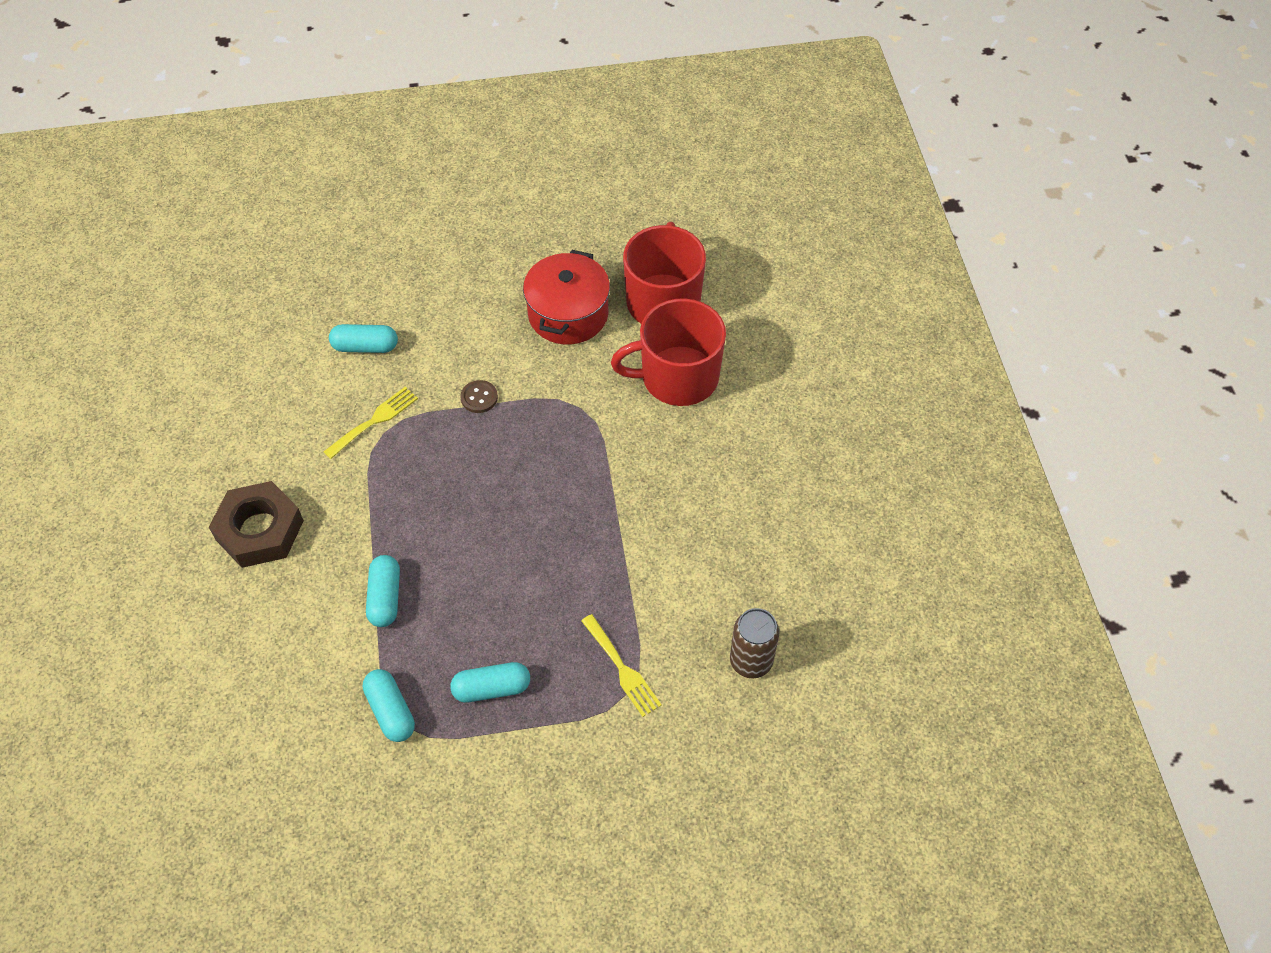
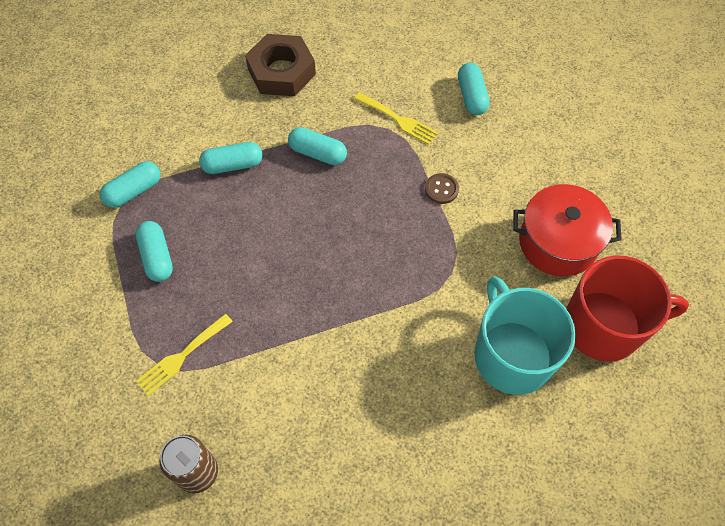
camera: 80 degrees right, 5 degrees up
red mug [611,298,726,406] -> turquoise mug [474,276,576,395]
none -> turquoise capsule [288,127,347,165]

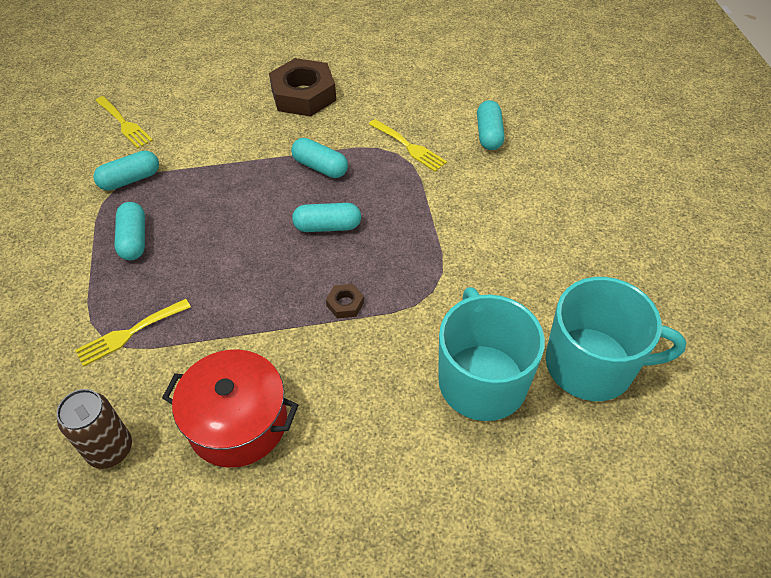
camera: 10 degrees right, 10 degrees down
turquoise capsule [199,142,263,174] -> turquoise capsule moved to [292,203,361,232]
brown button [425,173,459,204] -> none
red pot [513,184,622,277] -> red pot moved to [162,349,298,467]
red mug [566,255,689,362] -> turquoise mug [546,277,686,401]
none -> yellow fork [95,96,153,148]
none -> brown nut [326,284,364,319]

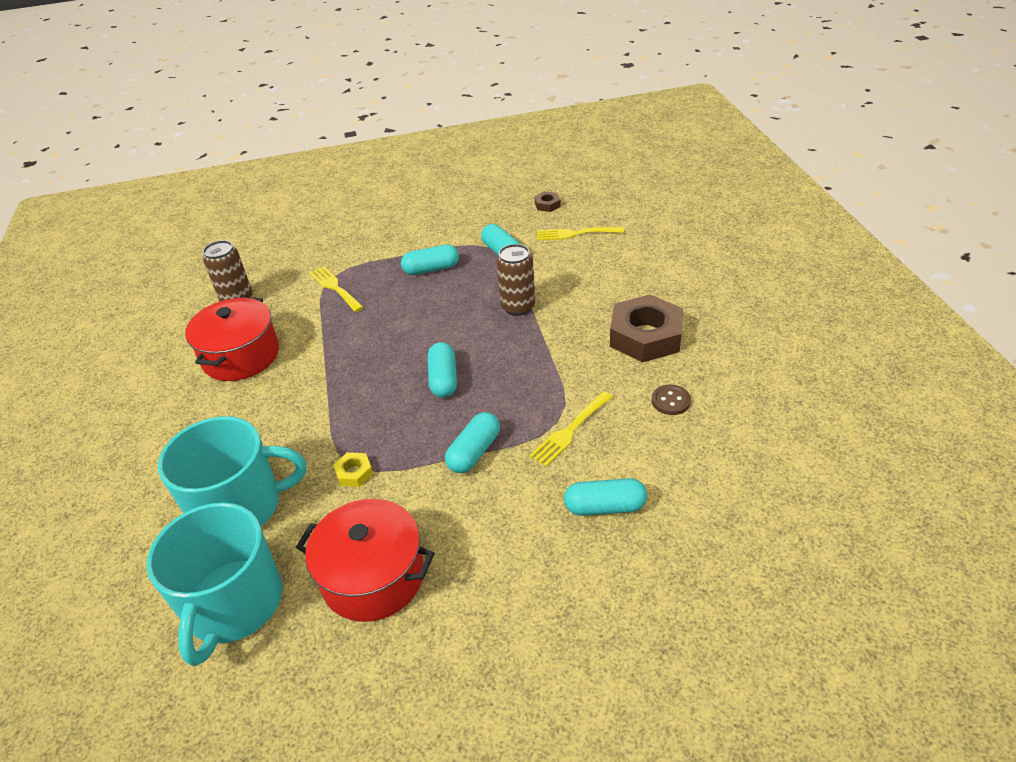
camera: 90 degrees right, 10 degrees down
yellow fork [95,96,153,148] -> yellow fork turned 45 degrees clockwise [537,227,624,240]
turquoise capsule [291,138,348,178] -> turquoise capsule moved to [445,412,500,473]
brown nut [326,284,364,319] -> brown nut moved to [534,191,561,212]
none -> red pot [296,499,435,622]
none -> yellow nut [333,452,373,487]
none -> brown can [496,244,535,316]
none -> brown button [652,385,691,415]

